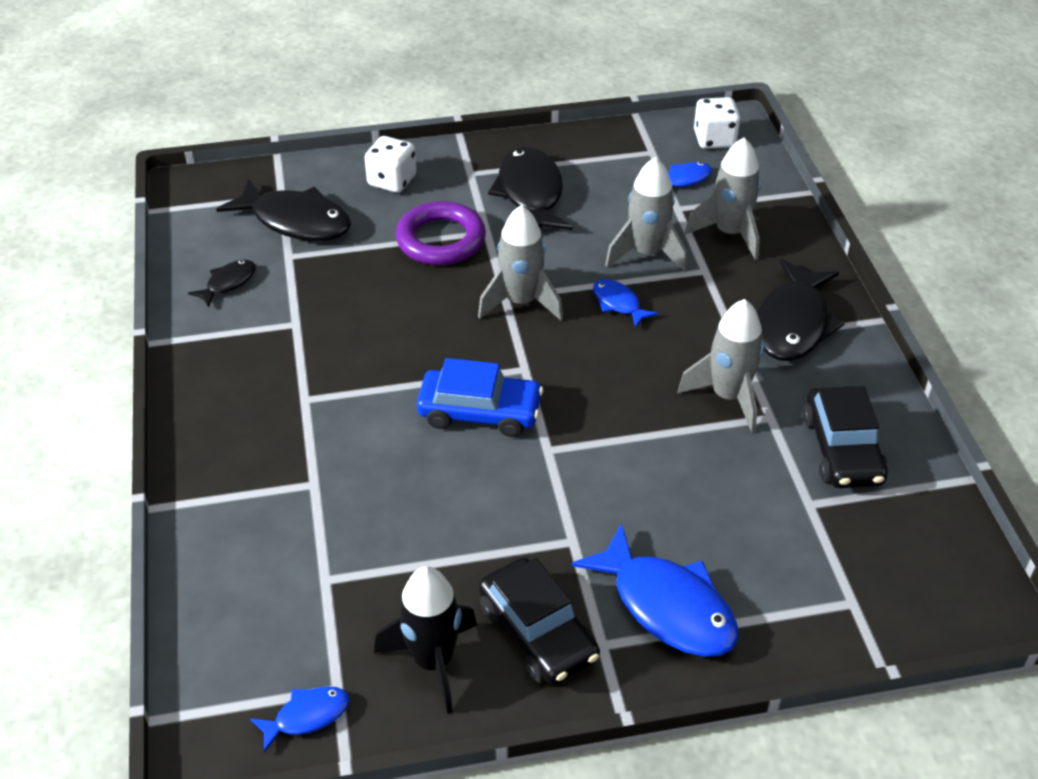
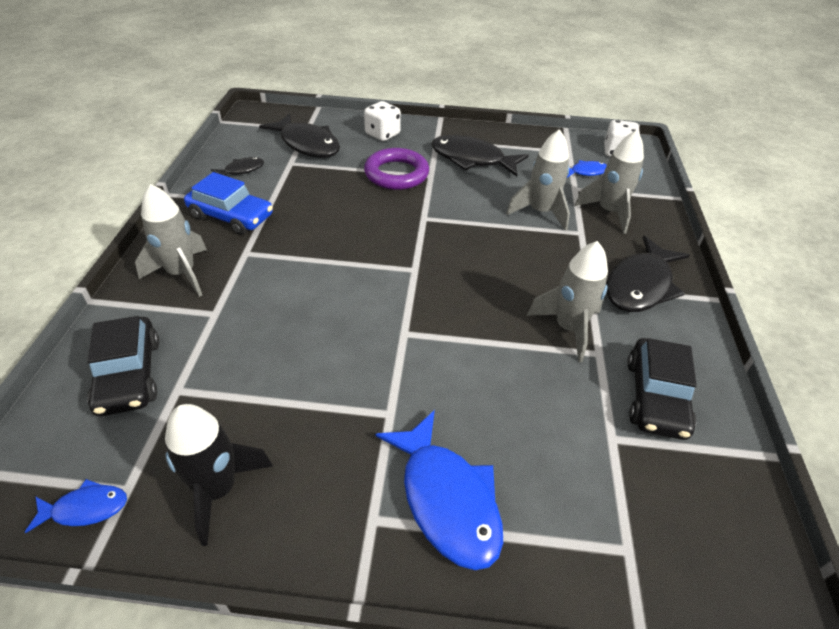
camera: 15 degrees right, 0 degrees up
blue car [417,358,543,437] -> blue car moved to [184,172,273,235]
grey rocket [478,205,563,321] -> grey rocket moved to [135,184,207,297]
black car [479,558,600,685] -> black car moved to [87,316,160,416]
black fish [488,147,572,230] -> black fish turned 75 degrees counterclockwise [431,135,529,177]
blue fish [593,279,658,328] -> none

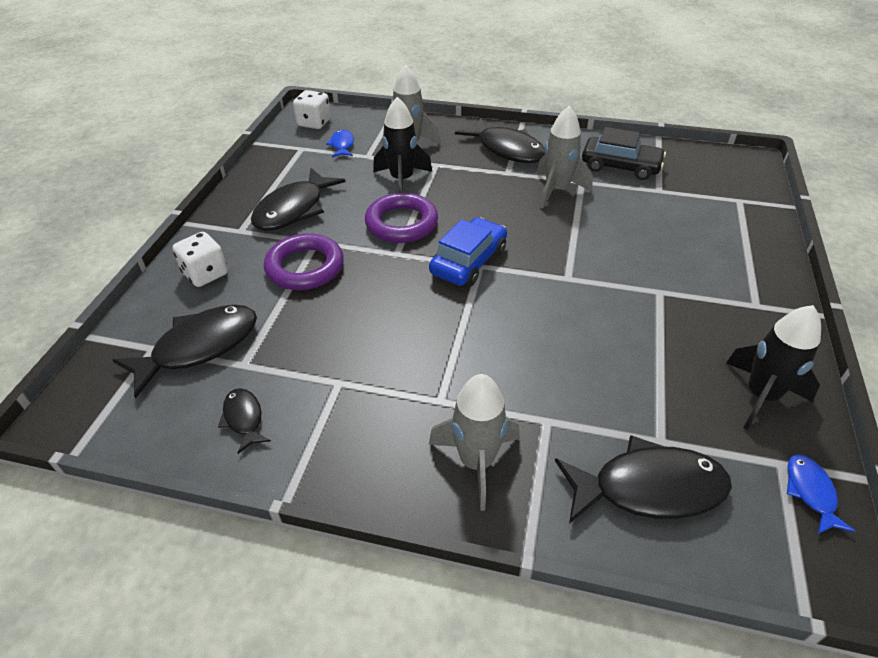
camera: 80 degrees left, 0 degrees up
black car [87,316,160,416] -> black fish [555,435,732,524]
blue car [184,172,273,235] -> blue car moved to [429,217,507,286]
blue fish [376,410,503,570] -> none
grey rocket [506,129,570,231] -> black rocket [373,97,432,193]
none -> purple ring [365,193,438,243]

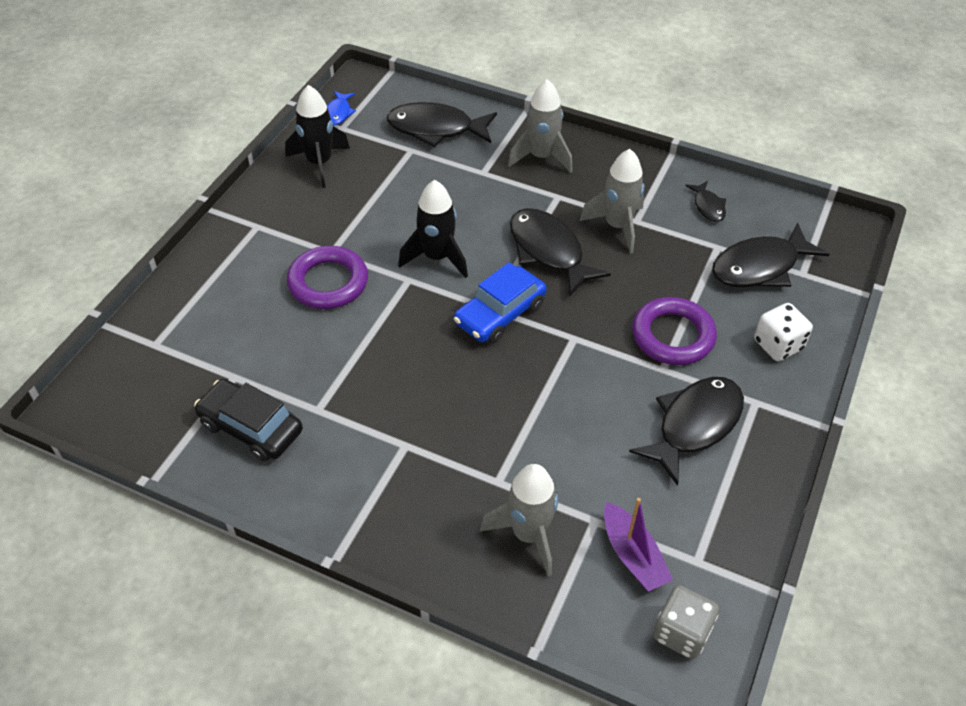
camera: 170 degrees left, 5 degrees up
white dice [293,90,331,129] -> grey dice [653,585,719,659]
blue fish [326,130,354,157] -> purple boat [604,498,673,592]
purple ring [365,193,438,243] -> purple ring moved to [287,246,368,309]
black rocket [373,97,432,193] -> black rocket moved to [398,180,468,278]
black fish [455,118,545,163] -> black fish moved to [510,208,611,297]
grey rocket [537,106,593,208] -> grey rocket moved to [580,149,644,254]

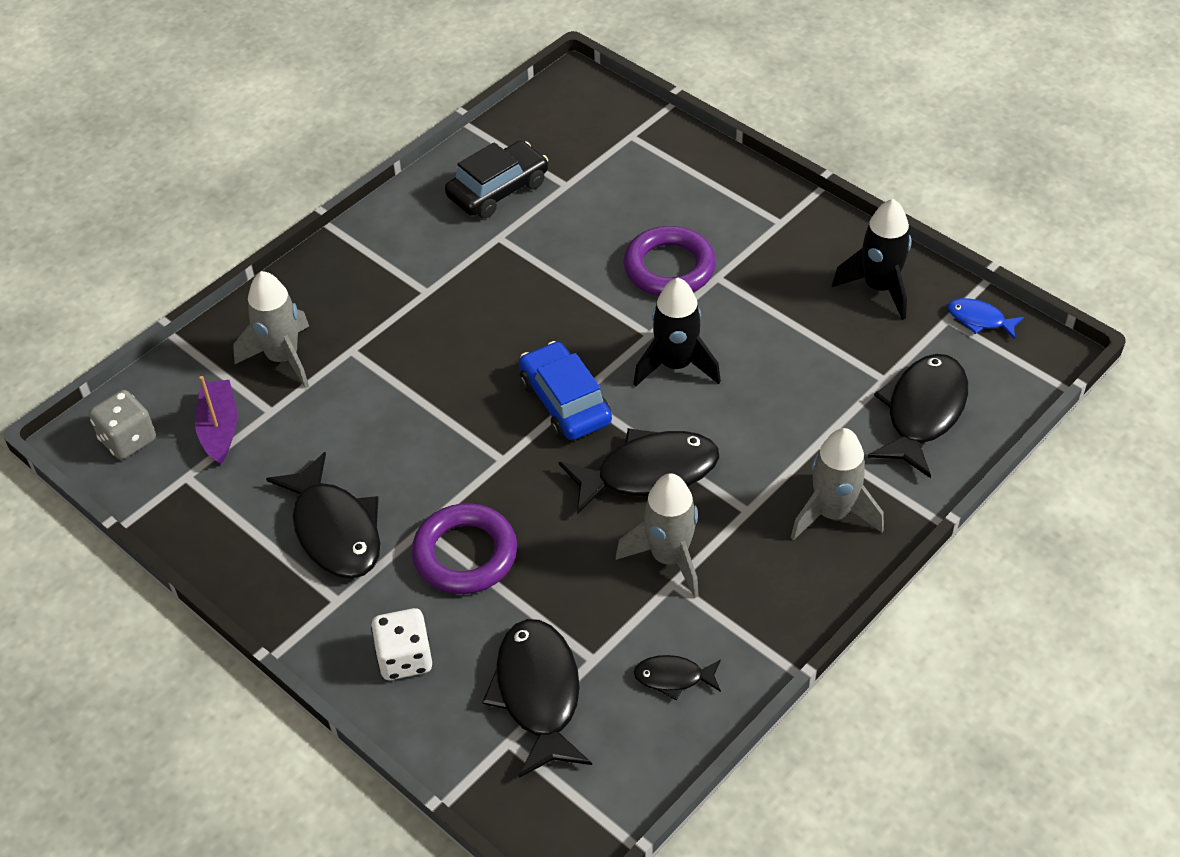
camera: 110 degrees right, 0 degrees up
purple boat [604,498,673,592] -> purple boat turned 90 degrees clockwise [195,376,237,465]

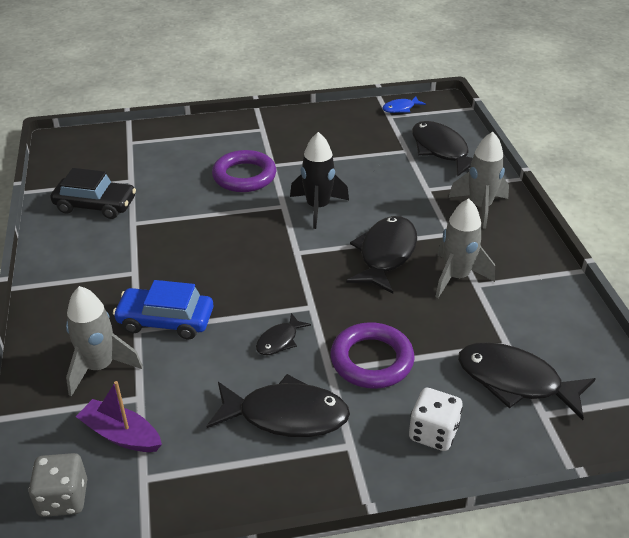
camera: 55 degrees left, 10 degrees down
black car [445,141,548,218] -> black car turned 105 degrees clockwise [50,168,136,219]
blue car [519,341,612,440] -> blue car moved to [113,280,213,339]
black fish [634,655,721,700] -> black fish moved to [256,313,311,355]
black rocket [832,199,911,320] -> none

